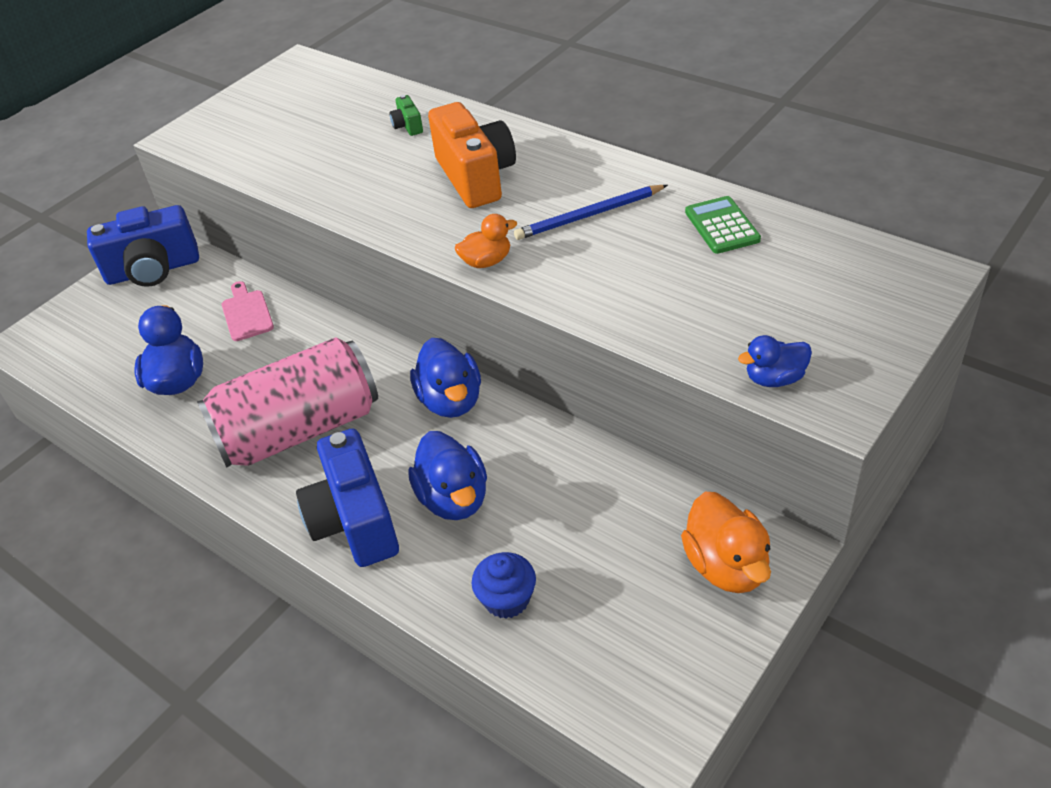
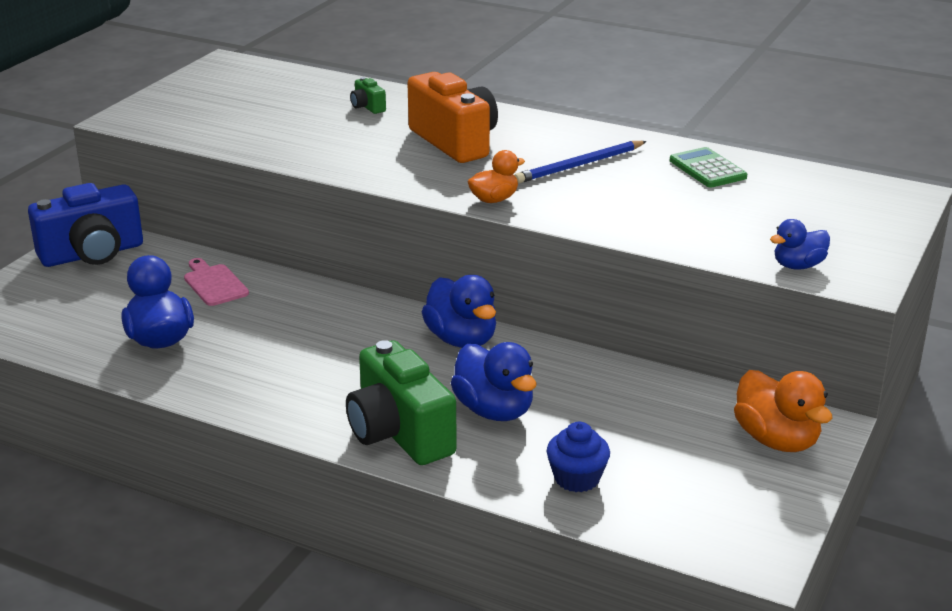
camera: 15 degrees left, 15 degrees down
pink can [197,337,378,468] -> none
blue camera [296,429,399,567] -> green camera [346,340,457,465]

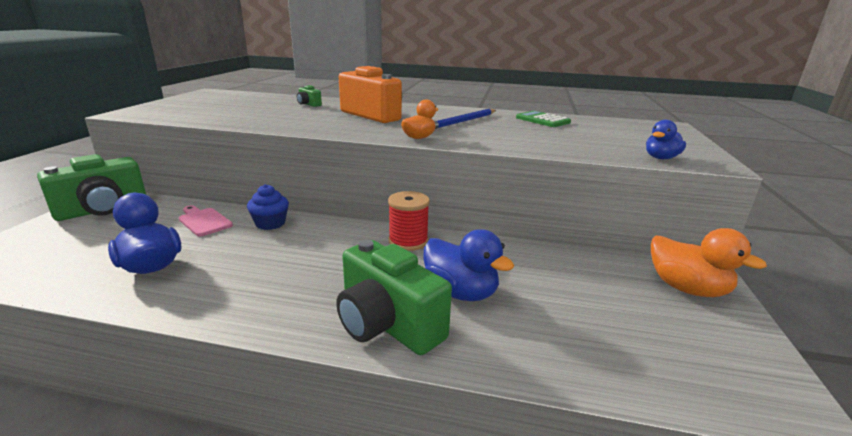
camera: 15 degrees left, 5 degrees down
blue camera [28,183,143,267] -> green camera [37,154,146,221]
blue duck [422,275,496,348] -> red spool [388,191,430,251]
blue cupcake [547,422,610,492] -> blue cupcake moved to [247,184,289,230]

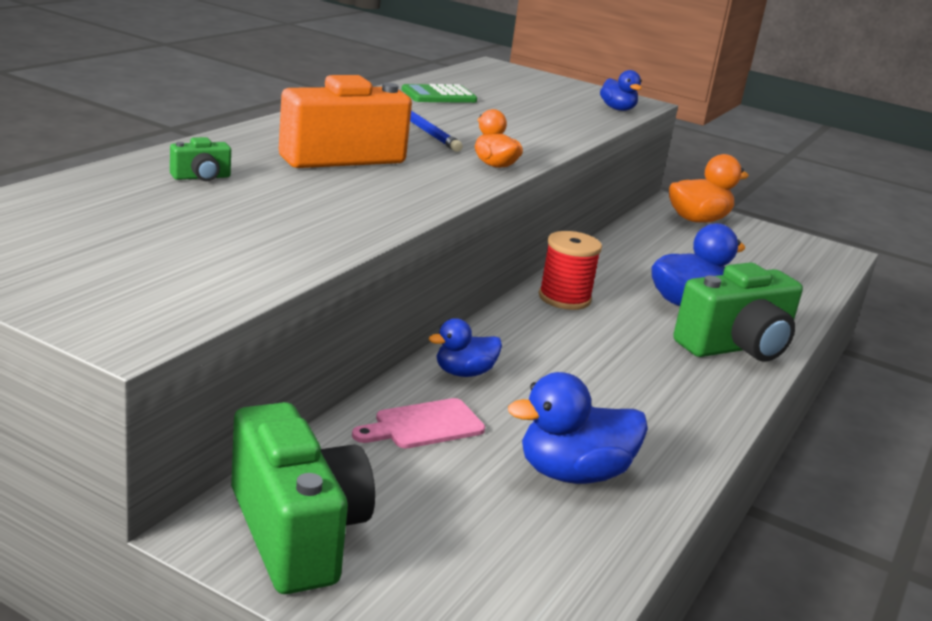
camera: 75 degrees left, 0 degrees up
blue cupcake [247,184,289,230] -> blue duck [429,318,502,377]

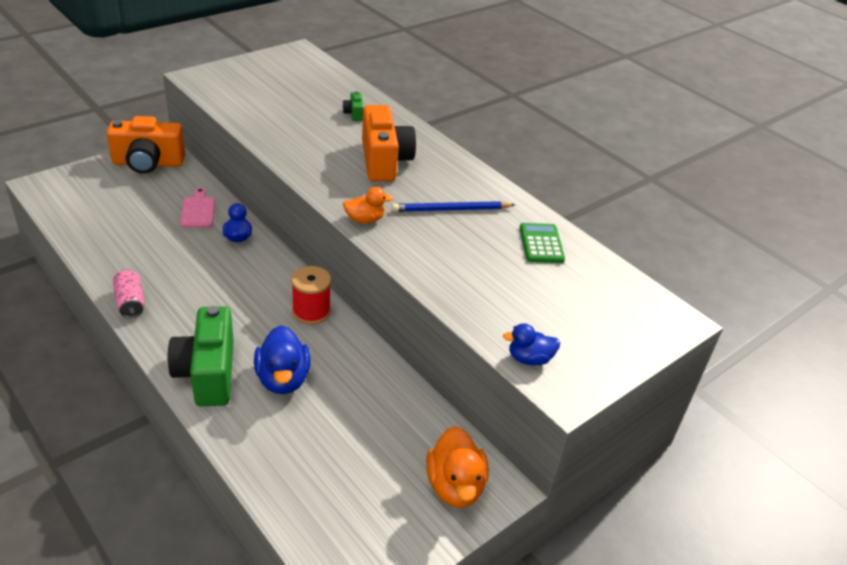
camera: 110 degrees right, 15 degrees up
green camera [231,402,375,594] -> orange camera [106,116,185,174]
blue duck [508,372,648,484] -> none
none -> pink can [113,270,145,318]

